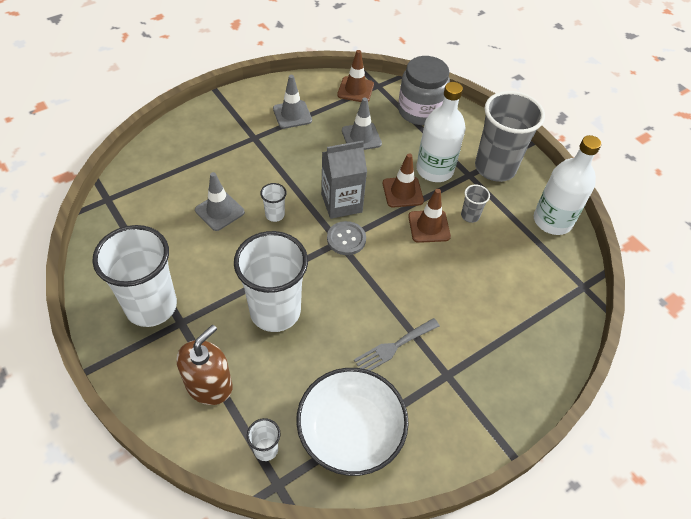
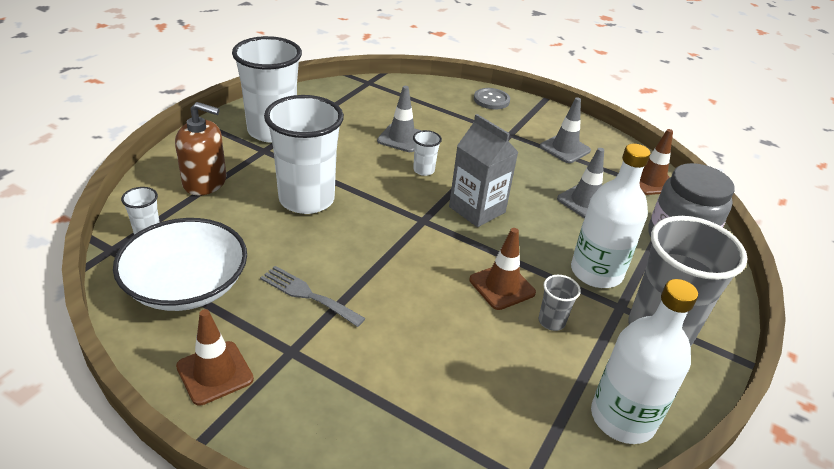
camera: 65 degrees right, 15 degrees down
grey button [327,221,366,255] -> grey button moved to [474,88,510,109]
brown traffic cone [383,153,424,208] -> brown traffic cone moved to [176,309,254,406]

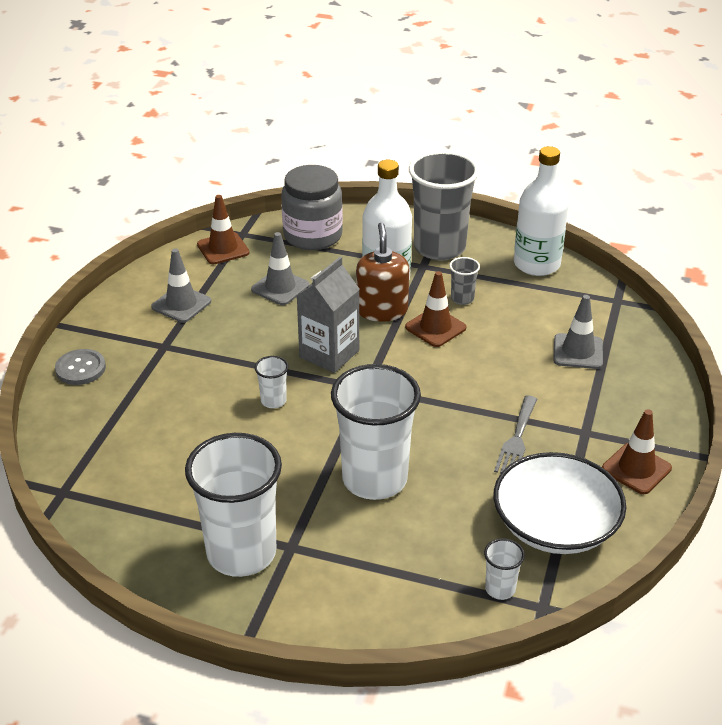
camera: 100 degrees left, 0 degrees up
brown soap dispenser [175,102,227,196] -> brown soap dispenser moved to [356,223,409,322]
grey traffic cone [377,86,422,152] -> grey traffic cone moved to [553,295,603,369]

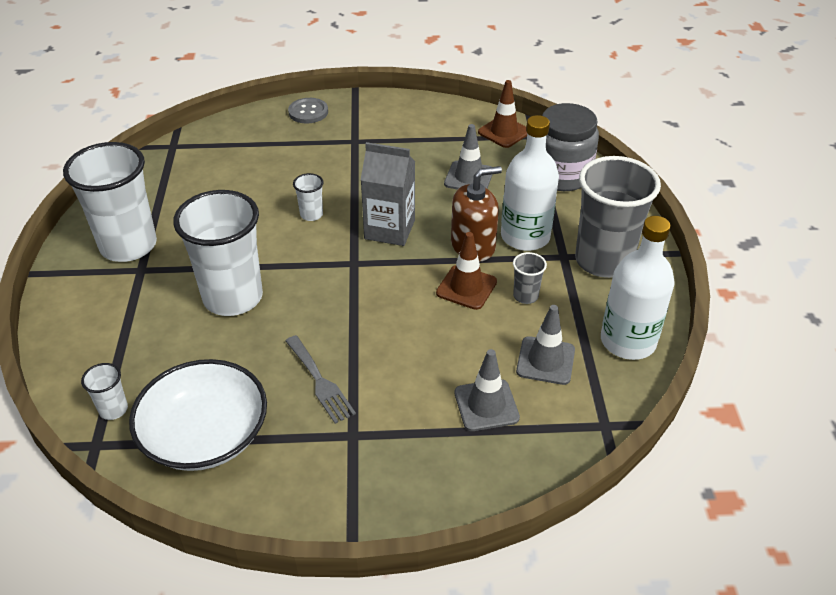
camera: 70 degrees right, 5 degrees up
grey traffic cone [151,249,211,323] -> grey traffic cone moved to [516,305,575,385]
grey fork [494,396,537,473] -> grey fork turned 120 degrees counterclockwise [285,335,356,424]
brown traffic cone [602,409,672,494] -> none

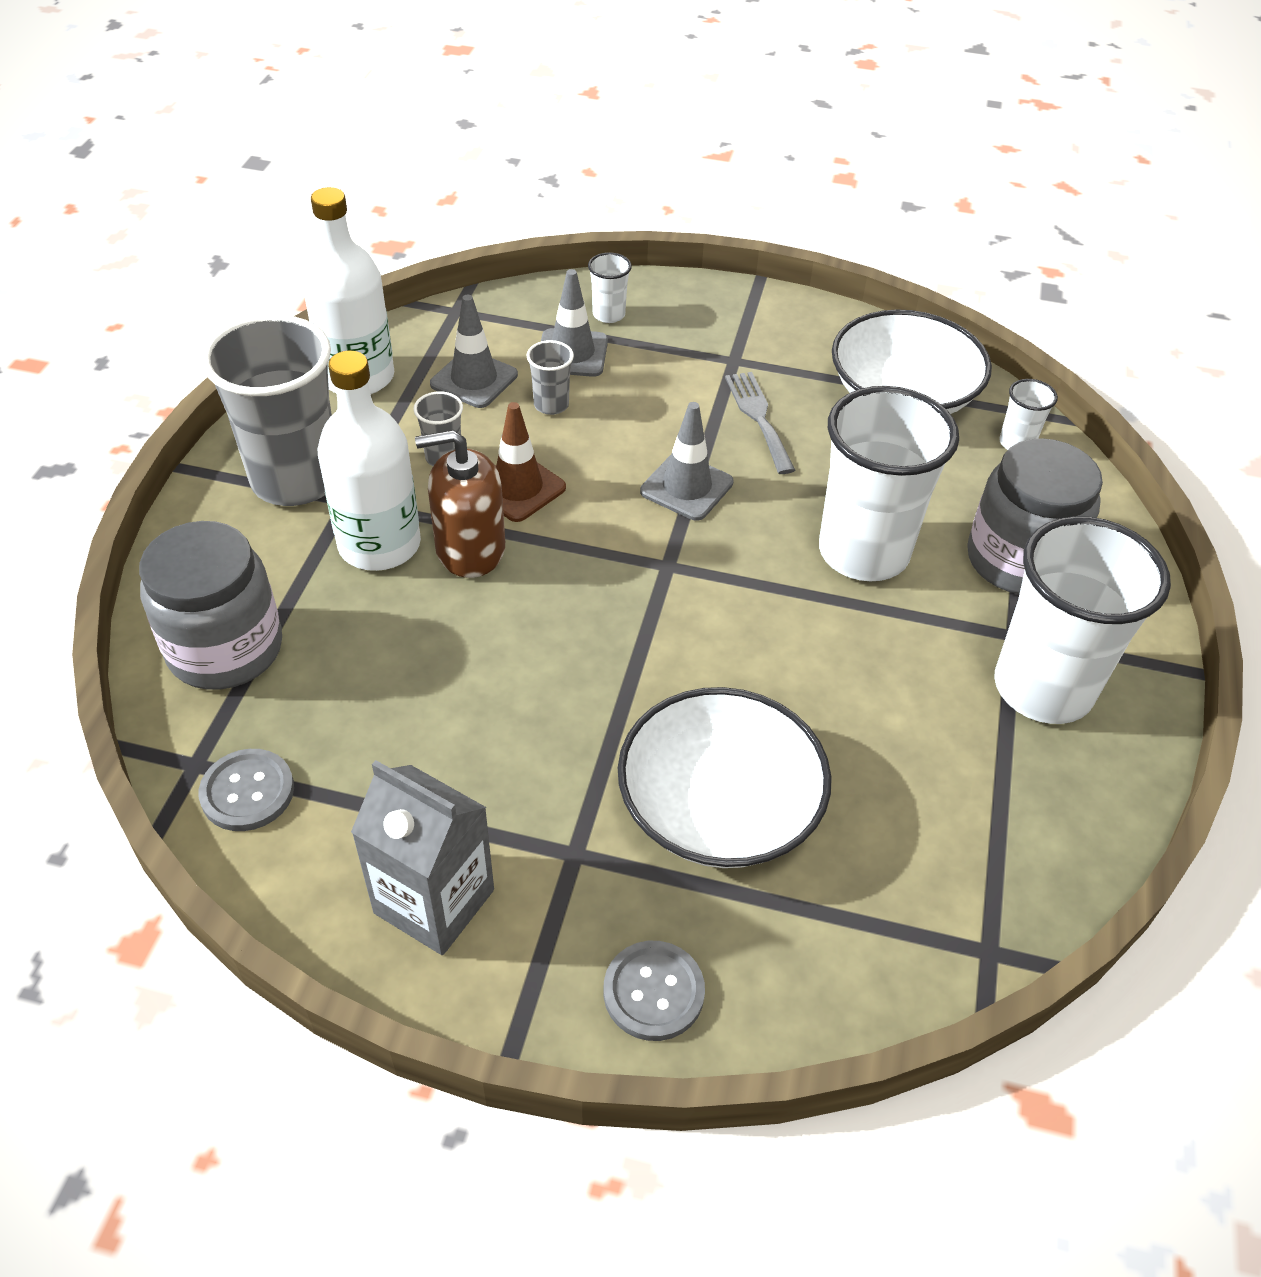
camera: 165 degrees left, 5 degrees up
white cup [293,173,324,221] -> white cup moved to [588,252,632,323]
grey carton [361,142,415,246] -> grey carton moved to [351,760,494,955]
grey traffic cone [444,124,493,190] -> grey traffic cone moved to [640,402,734,521]
brown traffic cone [478,80,527,148] -> grey button [199,749,294,831]
none -> grey cup [527,340,574,415]
none -> white bowl [618,687,832,868]
none -> grey jar [967,438,1103,594]

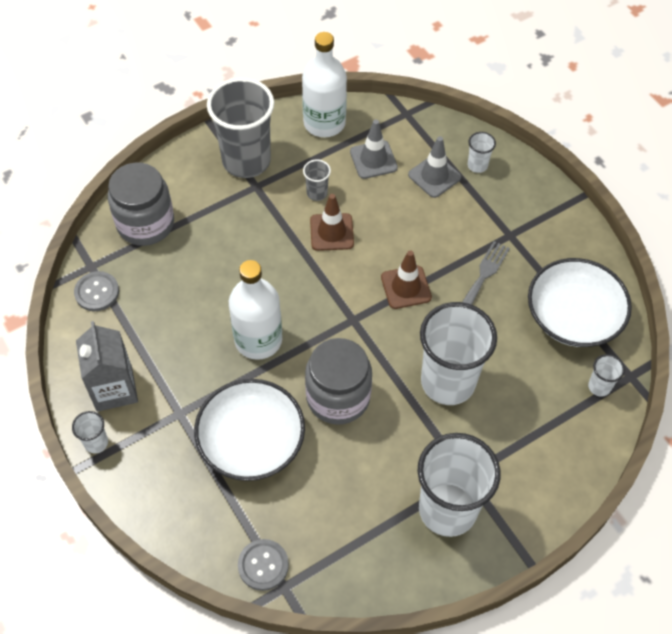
camera: 45 degrees right, 10 degrees up
white bottle [318,351,421,571] -> white bottle moved to [229,260,282,360]
brown soap dispenser [415,430,505,578] -> none
grey cup [527,340,574,415] -> none
grey button [603,941,705,1041] -> grey button moved to [238,539,289,591]
grey traffic cone [640,402,734,521] -> brown traffic cone [381,250,432,309]
grey jar [967,438,1103,594] -> grey jar moved to [305,338,372,425]
none -> white cup [72,411,108,454]

